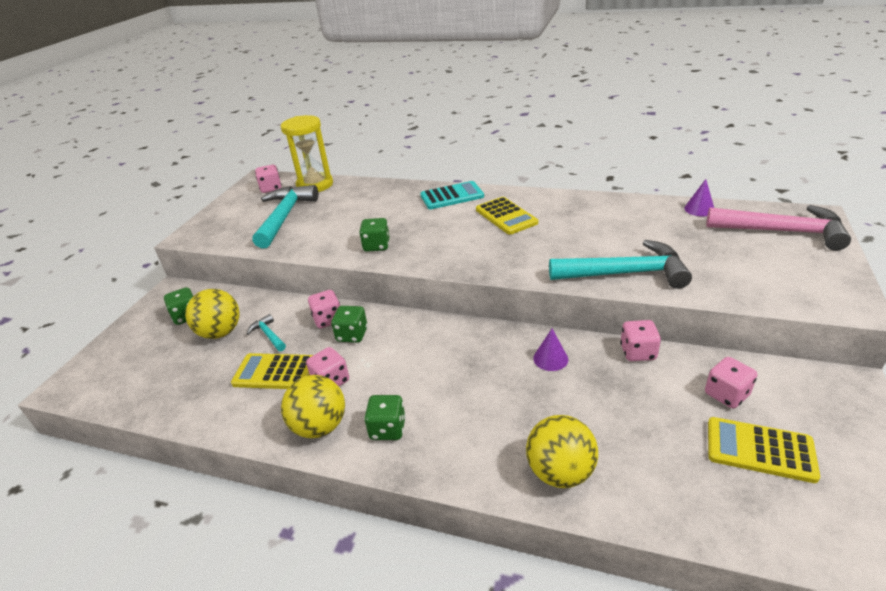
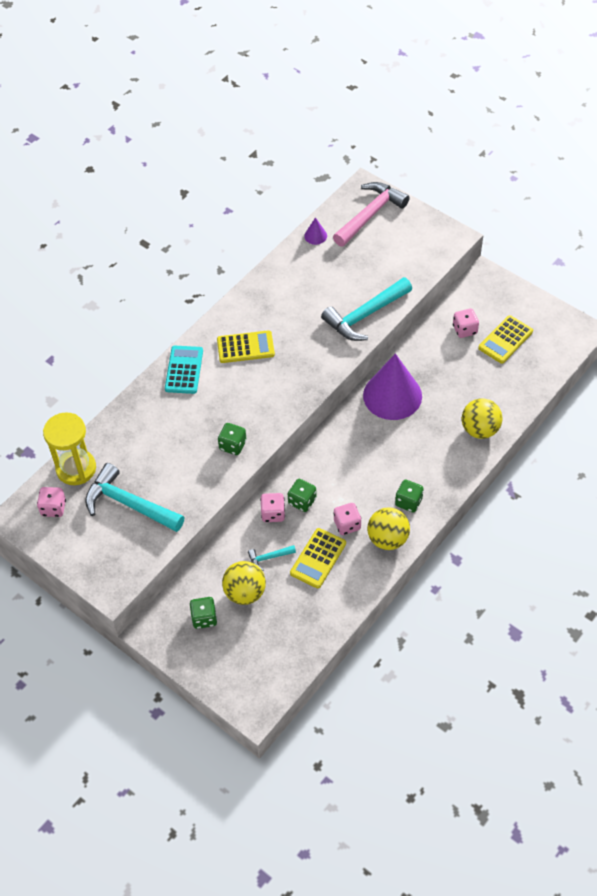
camera: 70 degrees left, 20 degrees up
purple cone [533,329,568,371] -> purple cone [363,353,422,420], size x2.43
turquoise hammer [549,240,692,289] -> turquoise hammer turned 150 degrees counterclockwise [321,277,412,341]
pink dice [620,320,661,361] -> none

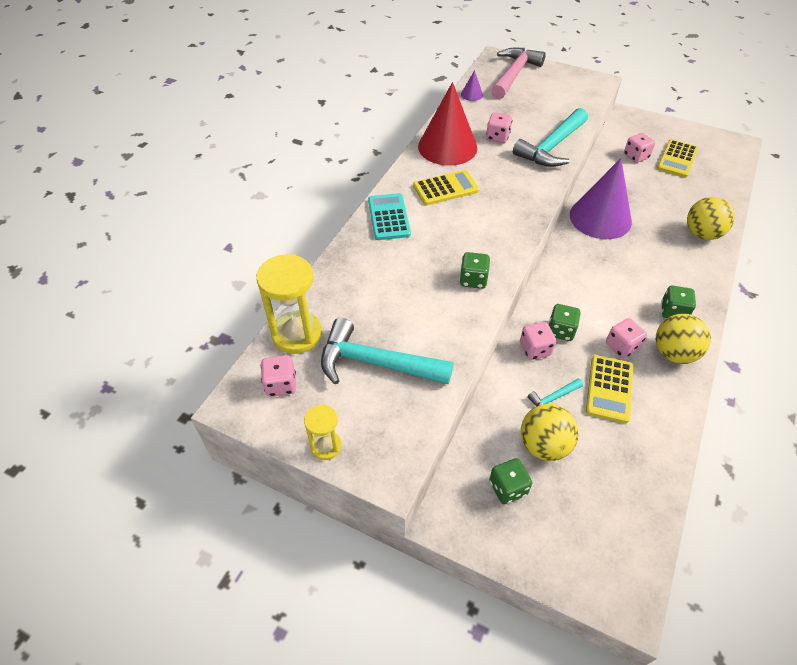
camera: 15 degrees left, 5 degrees down
none -> yellow hourglass [304,404,342,460]
none -> red cone [418,82,477,166]
none -> pink dice [486,112,512,143]

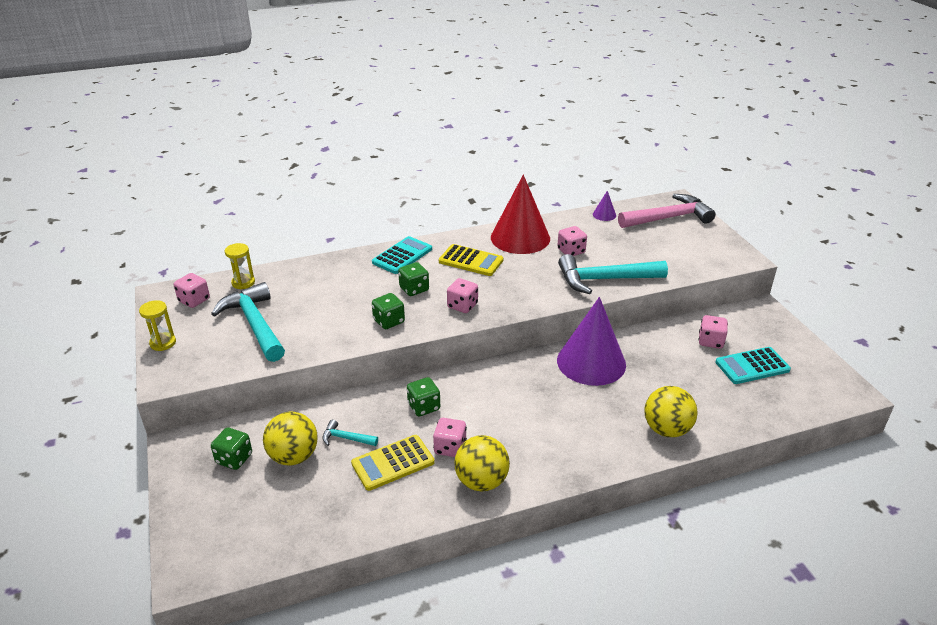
camera: 45 degrees right, 15 degrees down
yellow hourglass [256,254,322,354] -> yellow hourglass [225,243,255,290], size x0.55
pink dice [520,322,556,360] -> pink dice moved to [447,278,478,313]
yellow calculator [657,139,699,178] -> turquoise calculator [715,347,791,384]
green dice [661,286,696,318] -> green dice moved to [398,262,429,296]

